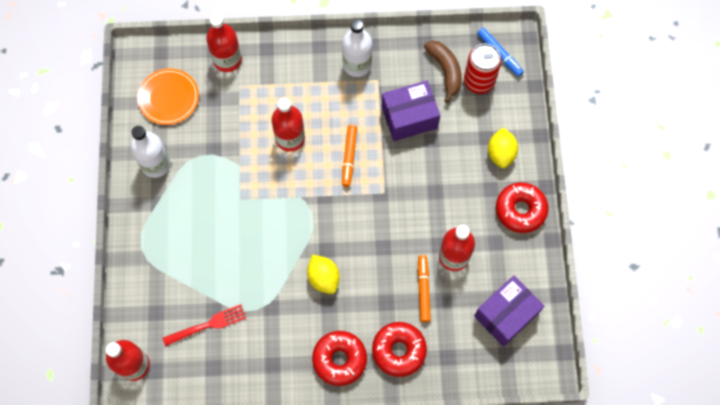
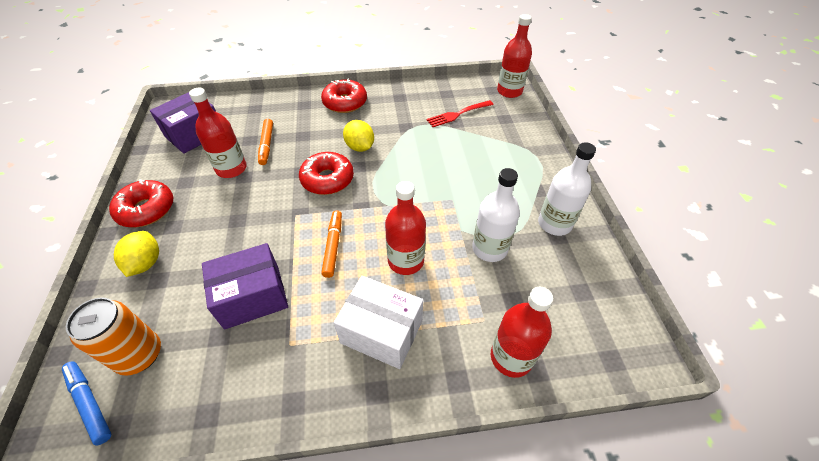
camera: 175 degrees right, 20 degrees down
orange plate [137,68,199,125] -> none
white bottle [342,19,372,77] -> white bottle moved to [472,168,520,262]
red donut [372,322,427,377] -> red donut moved to [299,152,354,195]
brown banana [424,41,462,103] -> none
red can [464,44,501,94] -> orange can [66,297,161,376]
none -> white box [334,276,423,369]

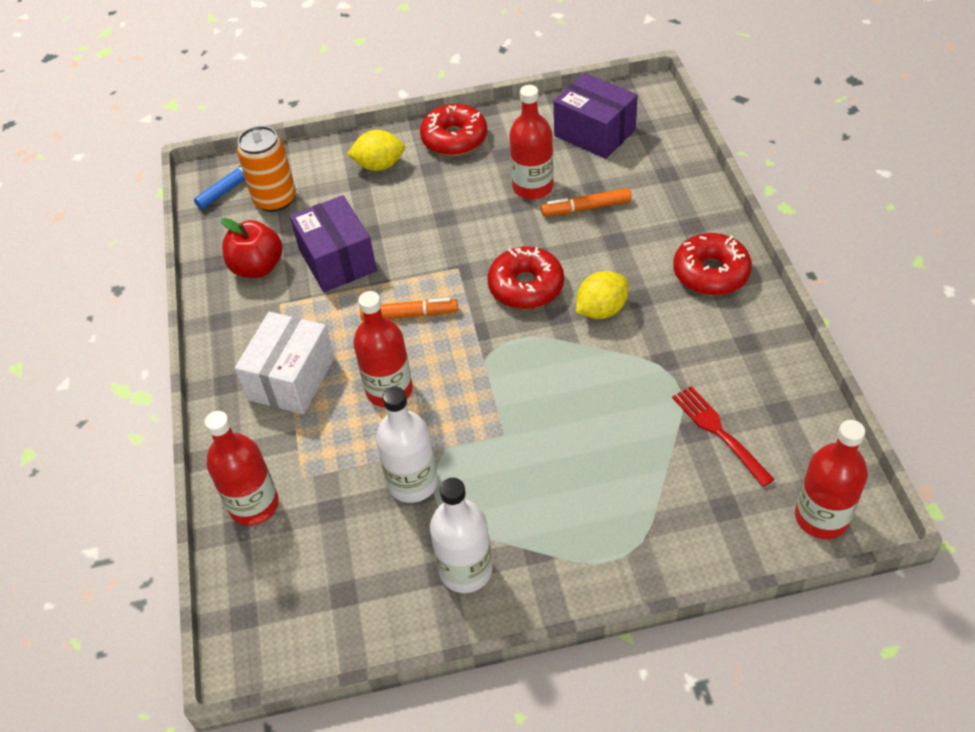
camera: 90 degrees right, 0 degrees up
none -> red apple [221,218,282,278]

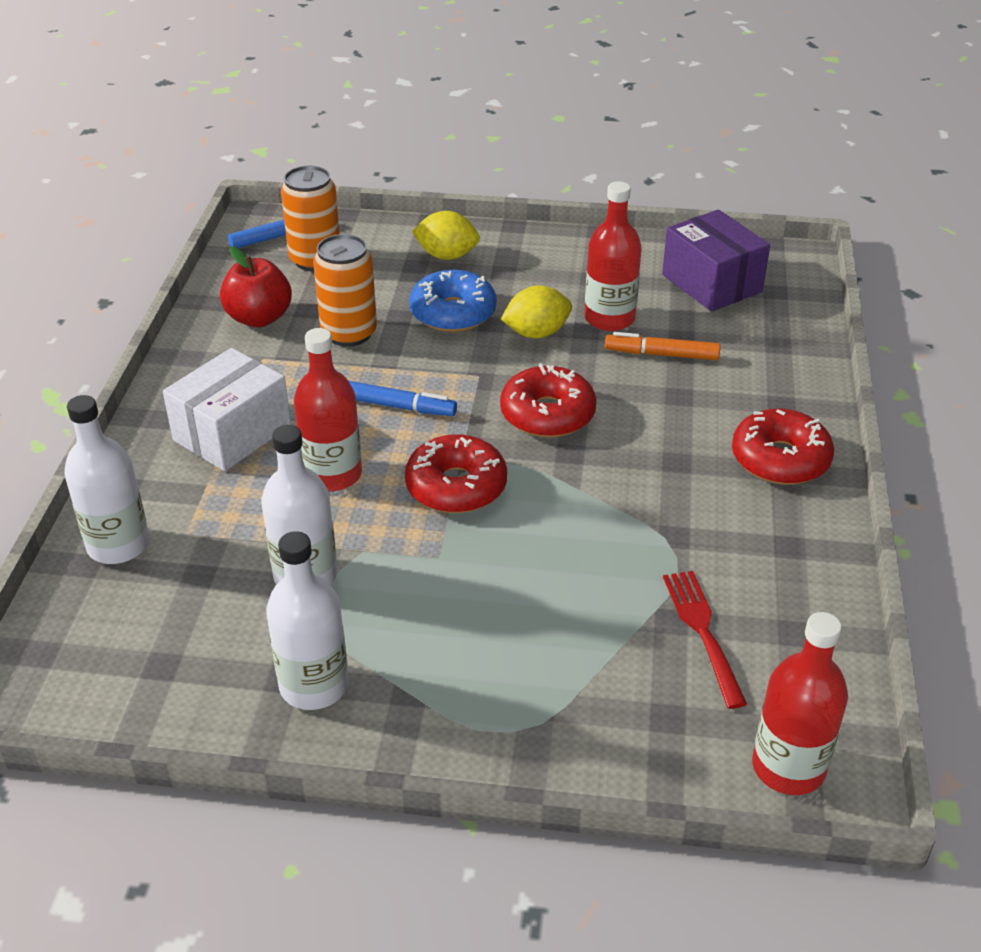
camera: 15 degrees right, 10 degrees down
red bottle [204,411,279,526] -> white bottle [64,395,149,564]
purple box [290,195,377,292] -> orange can [313,234,377,347]
orange marker [360,298,458,321] -> blue marker [349,381,457,416]
red donut [420,104,488,156] -> red donut moved to [405,434,507,513]
yellow lemon [576,271,628,319] -> yellow lemon moved to [501,285,572,338]
none -> blue donut [409,270,497,332]

